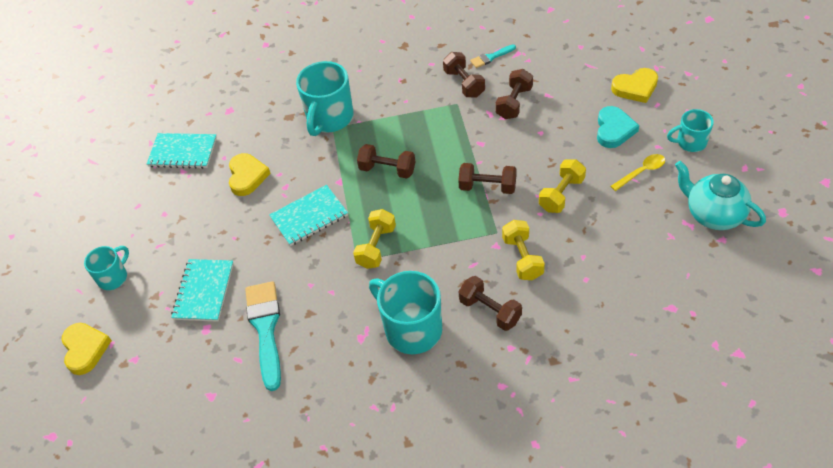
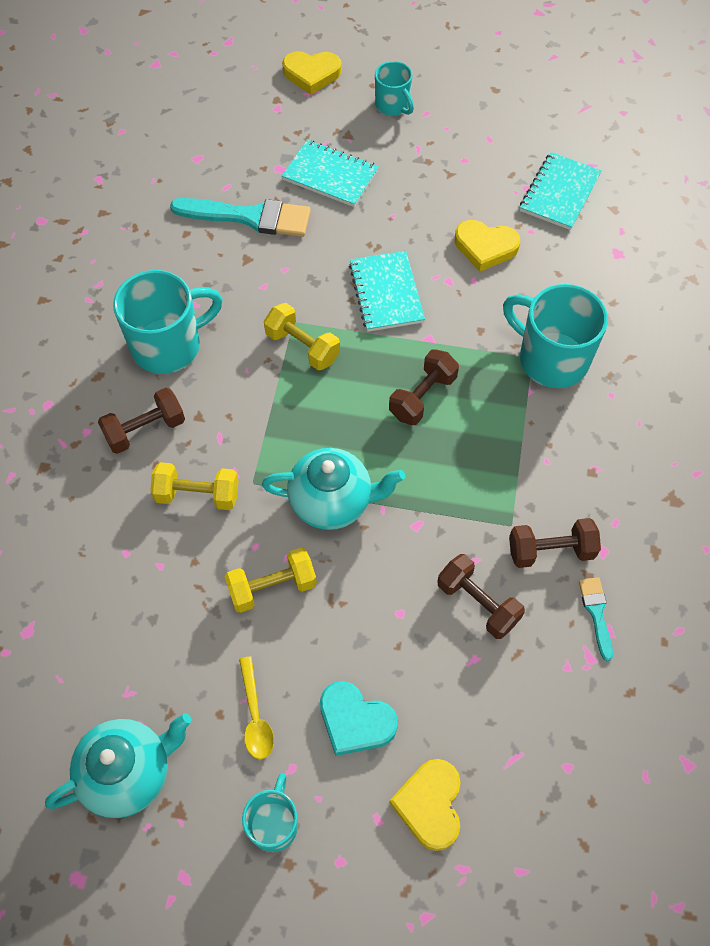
camera: 105 degrees right, 10 degrees up
brown dumbbell [458,163,517,194] -> turquoise teapot [262,448,405,530]
yellow dumbbell [539,159,586,213] -> yellow dumbbell turned 75 degrees counterclockwise [224,547,317,613]

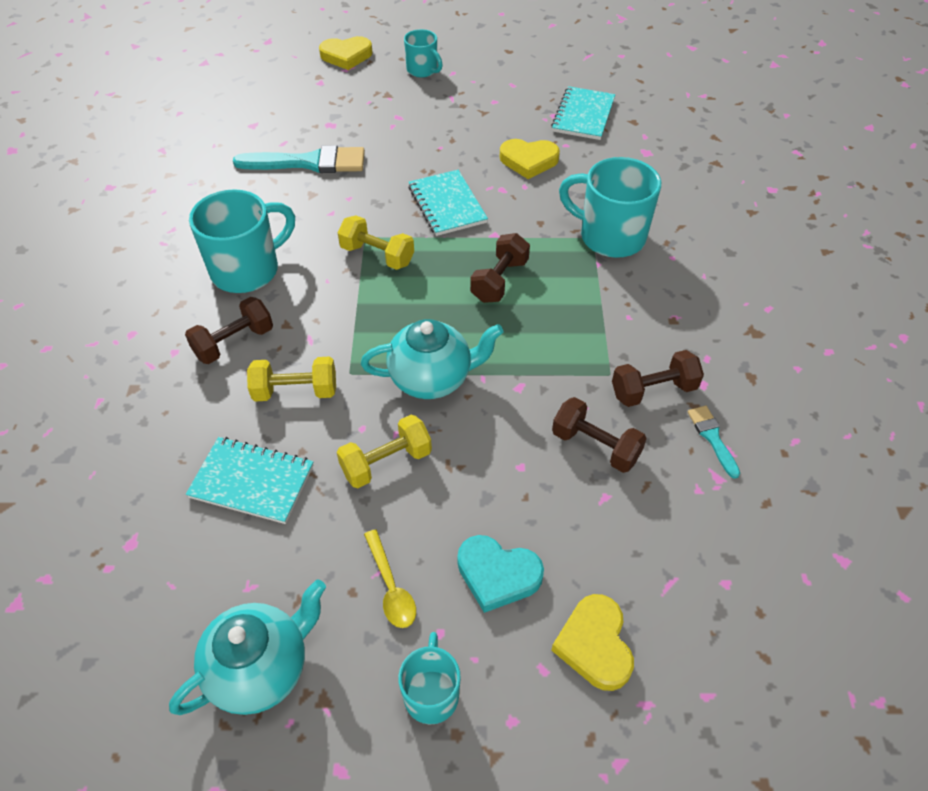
camera: 10 degrees left, 10 degrees down
turquoise notebook [282,140,379,207] -> turquoise notebook moved to [186,437,314,524]

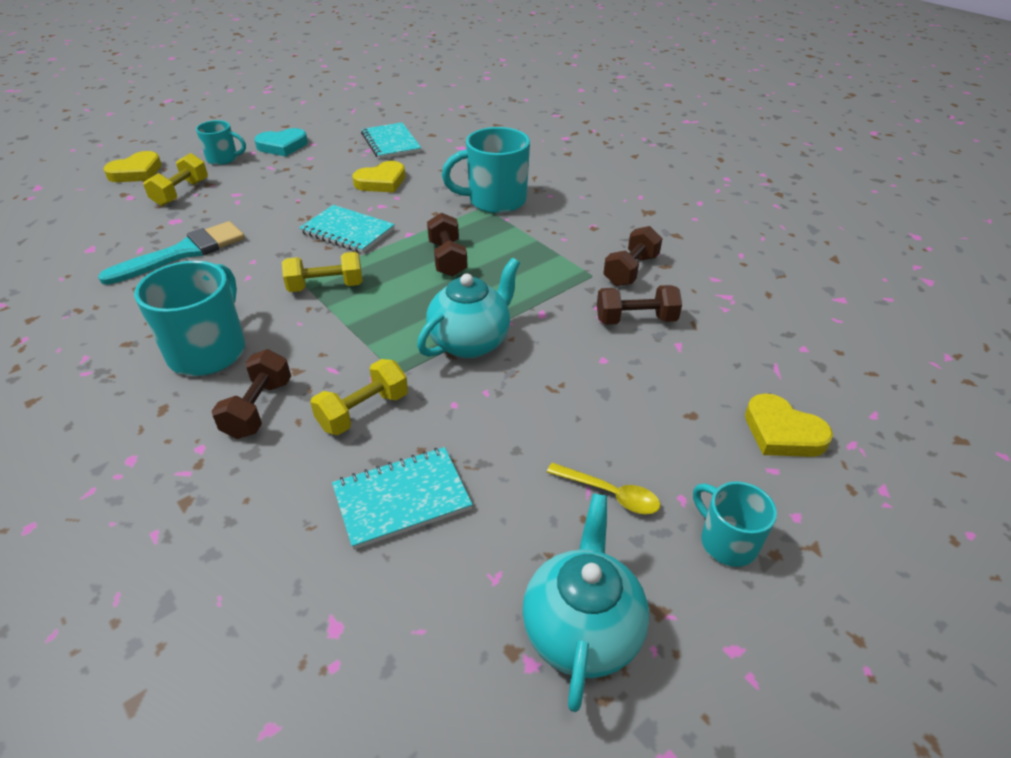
camera: 40 degrees left, 10 degrees down
yellow dumbbell [337,415,432,488] -> yellow dumbbell moved to [143,153,208,206]
turquoise heart [457,535,544,613] -> turquoise heart moved to [254,128,308,157]
turquoise brush [688,406,740,479] -> none

